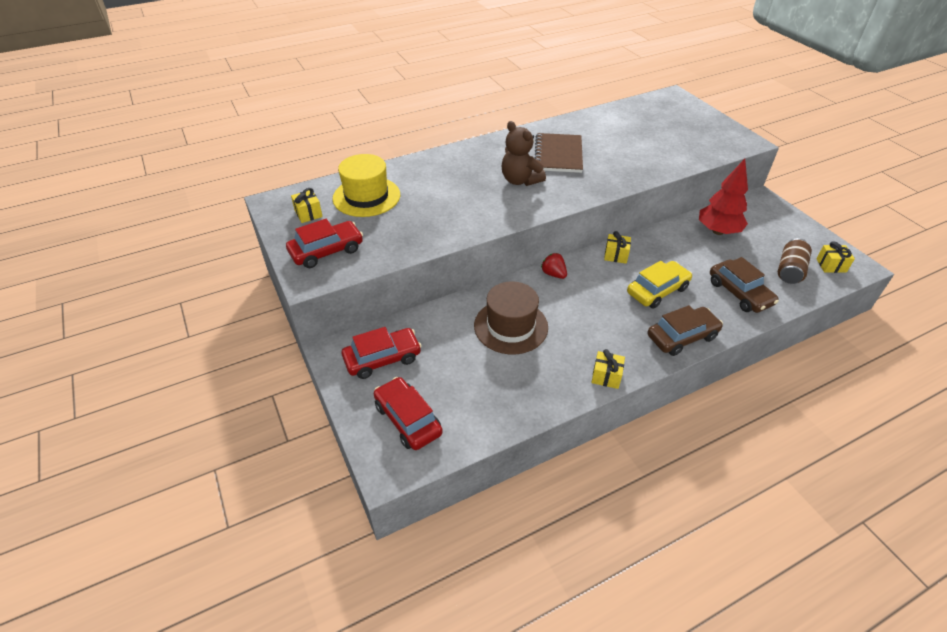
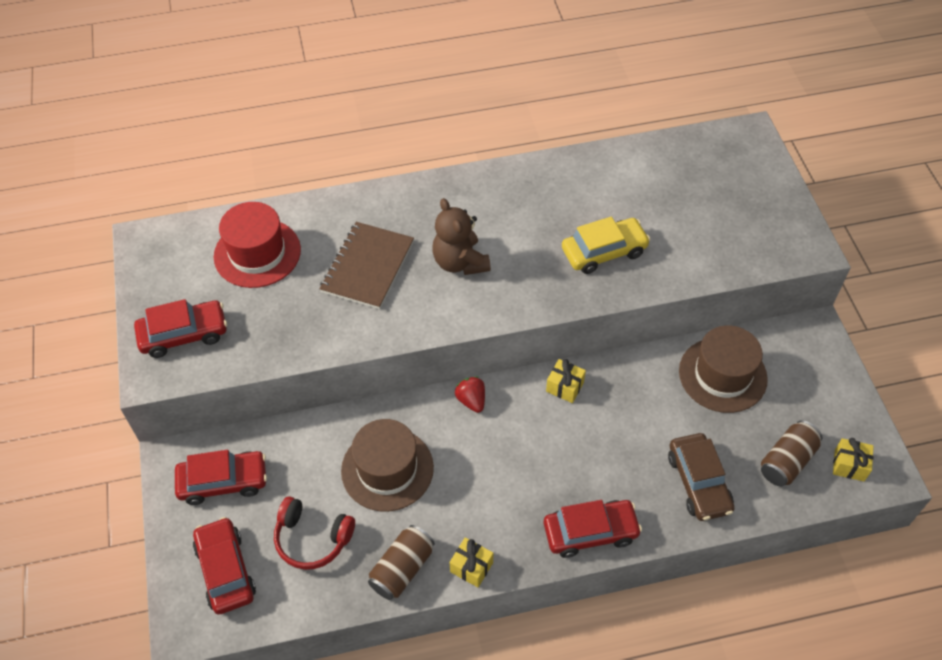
camera: 15 degrees right, 10 degrees up
yellow gift [291,188,323,223] -> none
yellow hat [333,154,400,217] -> red hat [214,202,301,288]
brown notebook [534,133,583,173] -> brown notebook moved to [319,222,414,309]
yellow car [627,261,692,309] -> yellow car moved to [562,217,650,274]
brown car [648,305,723,356] -> red car [544,500,642,558]
red tree [699,159,748,235] -> brown hat [679,325,768,413]
none -> red headphones [274,496,355,570]
none -> brown can [368,525,435,600]

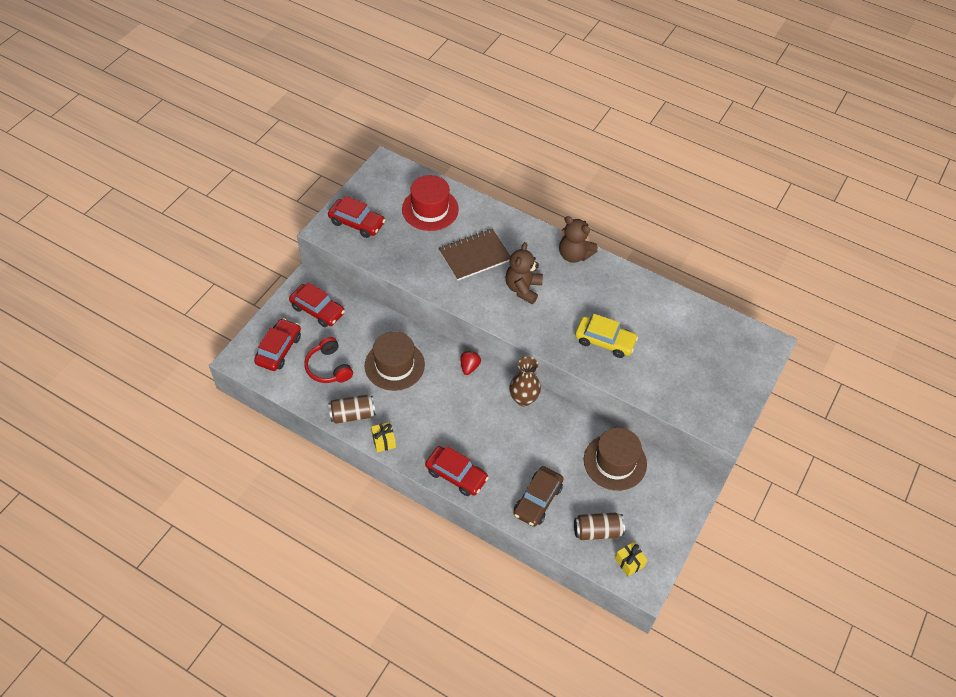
camera: 40 degrees right, 0 degrees up
yellow gift [546,359,586,403] -> brown vase [509,357,541,406]
none -> brown teddy bear [559,216,598,263]

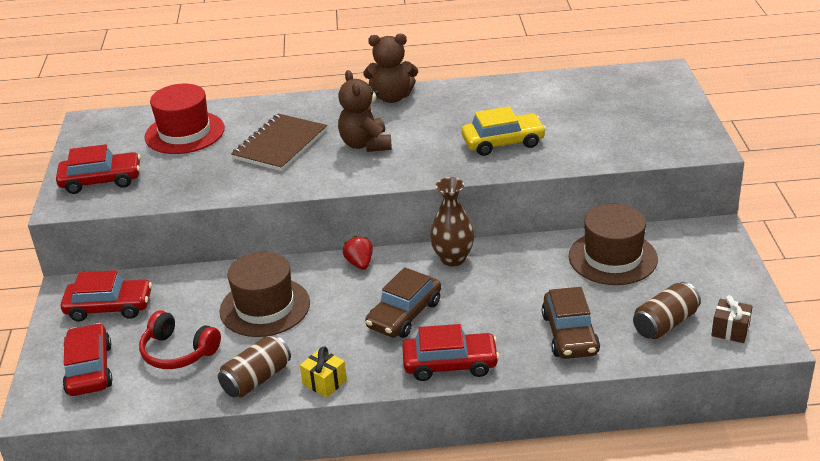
camera: 30 degrees left, 20 degrees down
yellow gift [615,542,647,577] -> brown gift [711,295,753,343]
none -> brown car [365,267,441,338]

